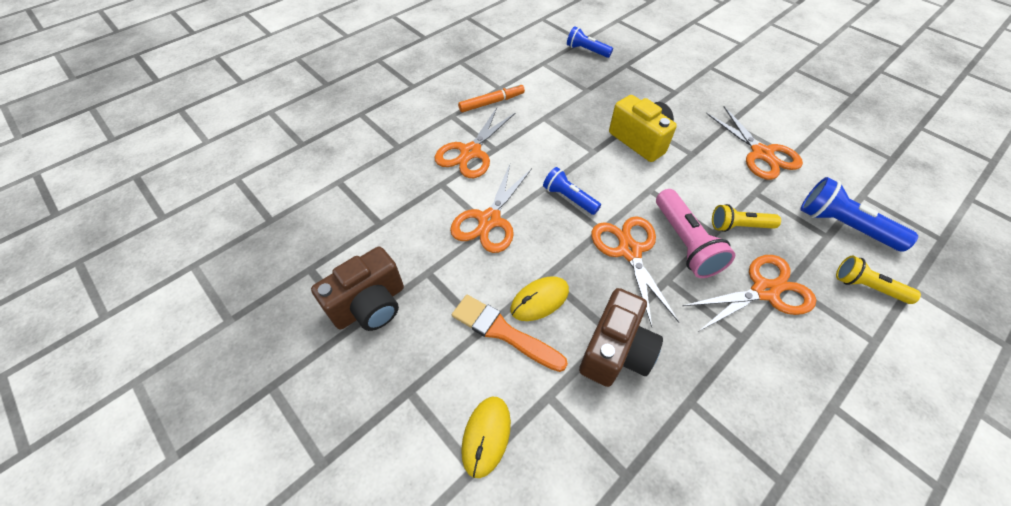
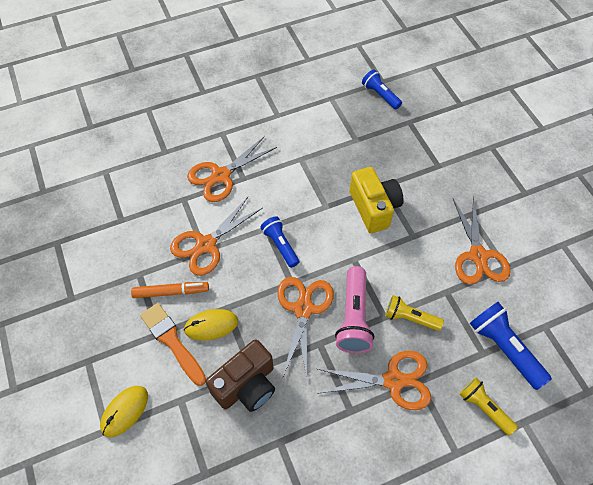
camera: 20 degrees right, 5 degrees up
brown camera [311,247,404,331] -> none
orange marker [458,83,525,112] -> orange marker moved to [131,282,209,298]

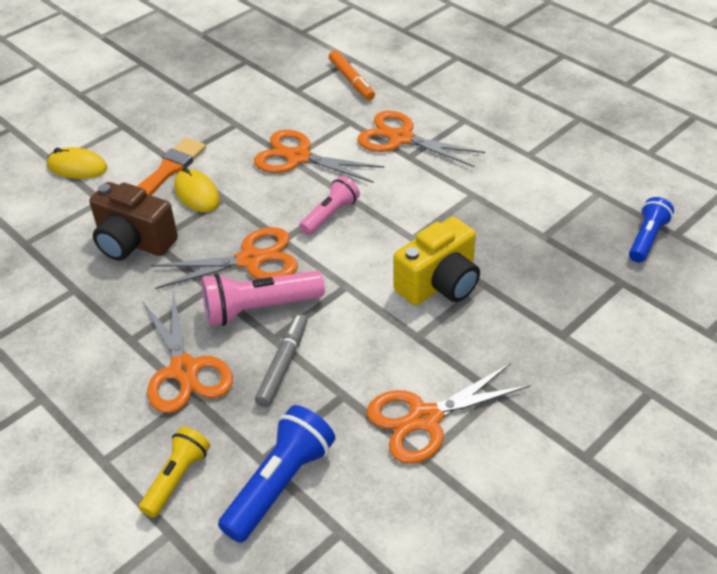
camera: 70 degrees right, 15 degrees down
orange marker [131,282,209,298] -> orange marker moved to [329,50,375,100]
blue flashlight [260,216,299,268] -> pink flashlight [299,176,360,235]
yellow flashlight [385,295,444,331] -> grey marker [255,314,307,407]

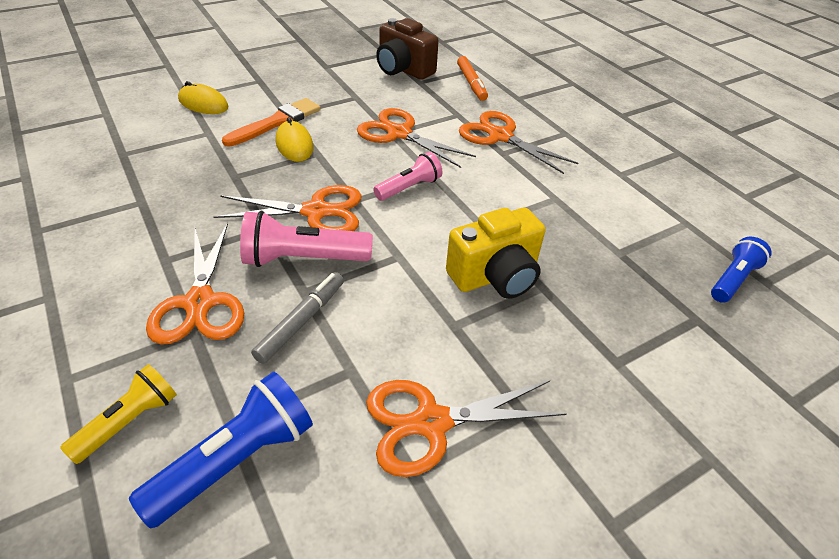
camera: 10 degrees right, 0 degrees up
brown camera [89,182,178,261] -> brown camera moved to [376,18,439,80]

